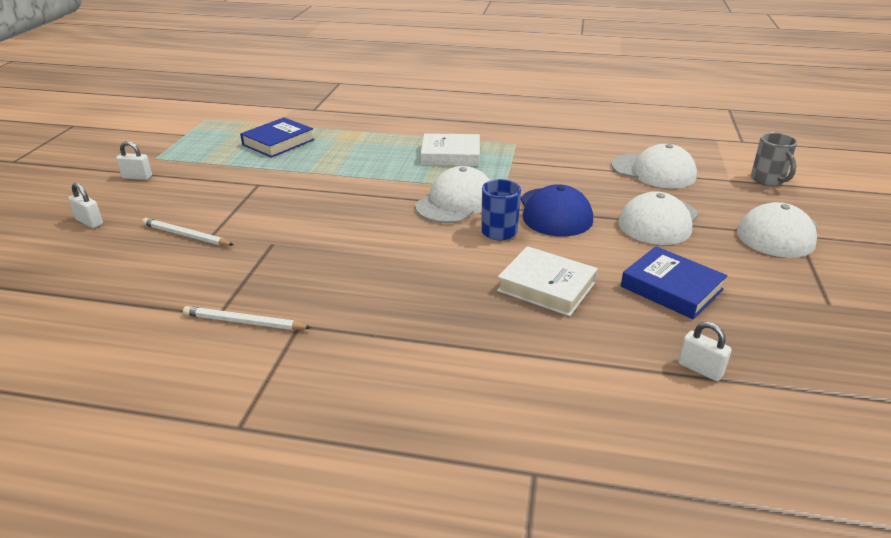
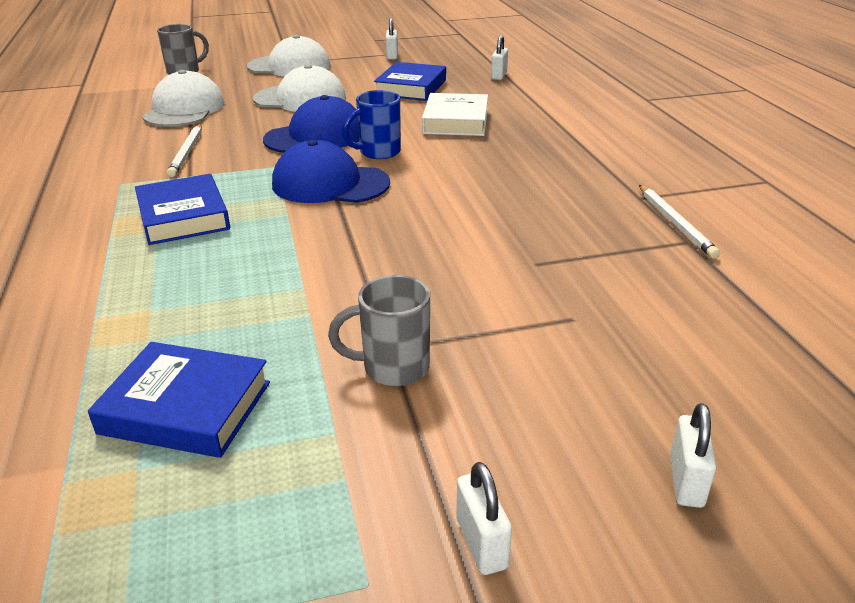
camera: 115 degrees left, 0 degrees up
white pencil [142,218,234,246] -> white pencil moved to [167,124,202,177]
white cap [415,166,490,223] -> blue cap [272,140,390,203]
white book [421,133,480,166] -> blue book [135,174,230,245]
none -> grey mug [328,275,430,386]
none -> white padlock [386,18,398,60]

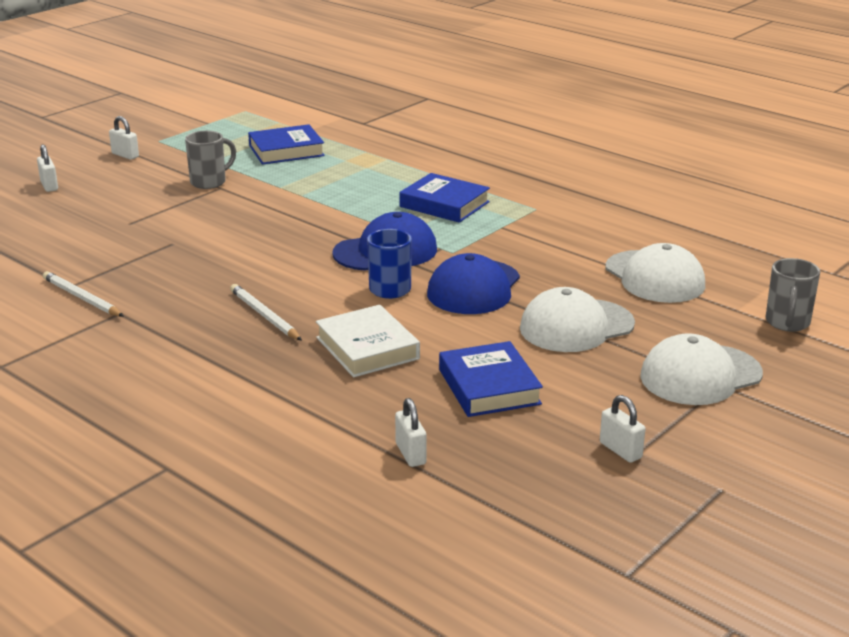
camera: 145 degrees right, 5 degrees down
white pencil [167,124,202,177] -> white pencil moved to [230,284,302,341]

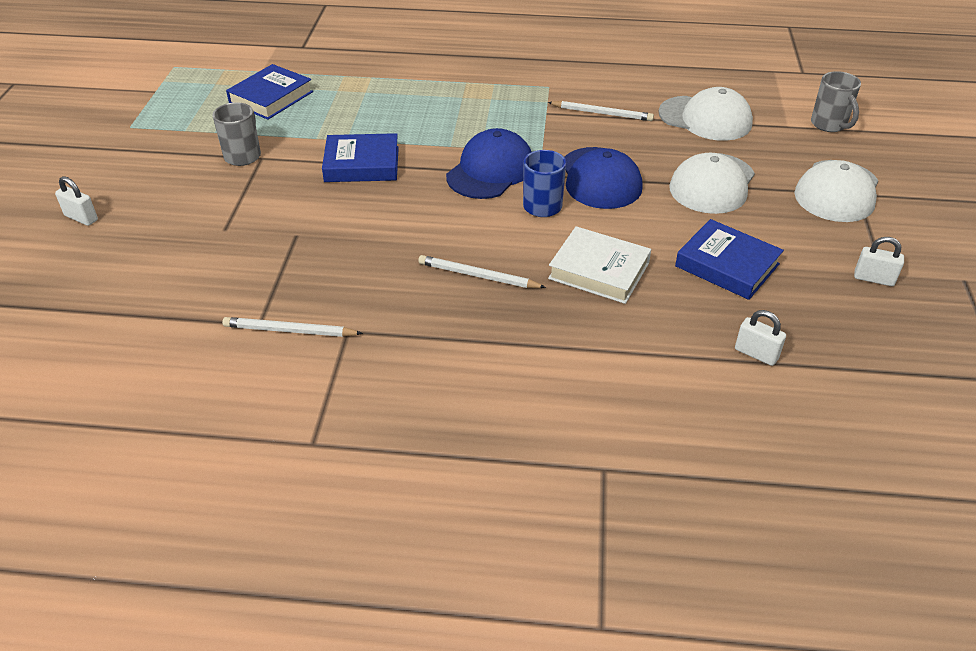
camera: 35 degrees left, 15 degrees up
white padlock [109,116,139,160] -> none
blue book [399,173,490,223] -> blue book moved to [322,133,399,182]
none -> white pencil [548,101,654,121]

